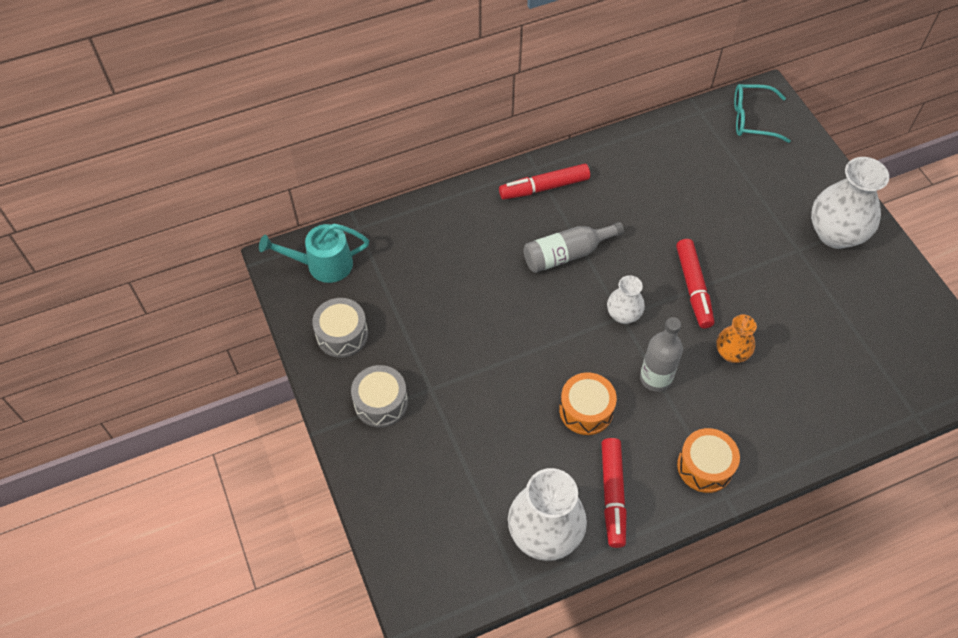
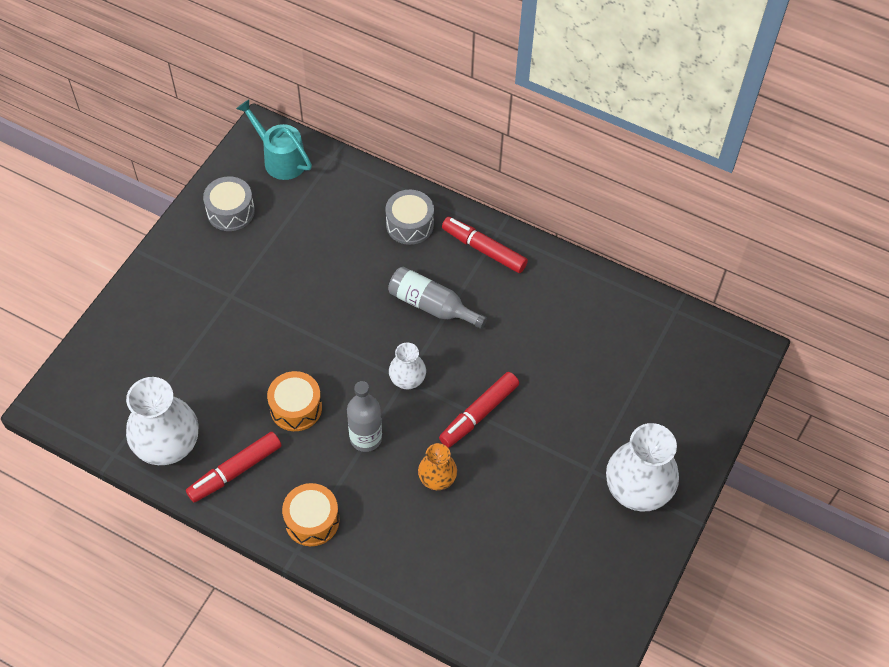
camera: 50 degrees right, 0 degrees up
grey drum [351,365,408,427] -> grey drum moved to [385,190,434,245]
turquoise glasses [734,84,791,143] -> none

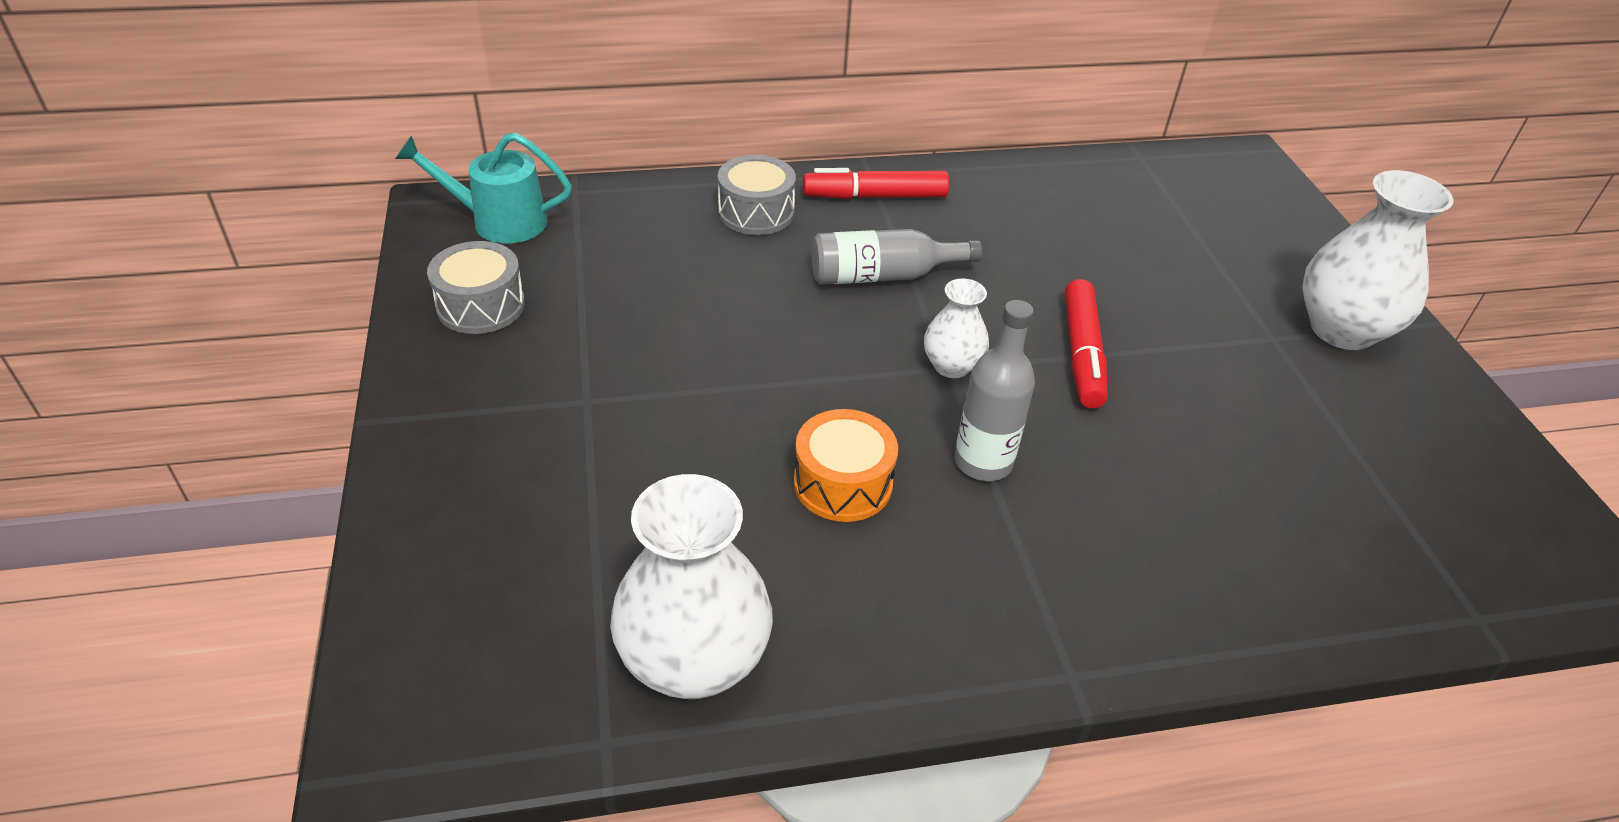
camera: 40 degrees left, 15 degrees down
red marker [186,432,281,502] -> none
orange drum [282,483,339,546] -> none
orange vase [418,443,457,490] -> none

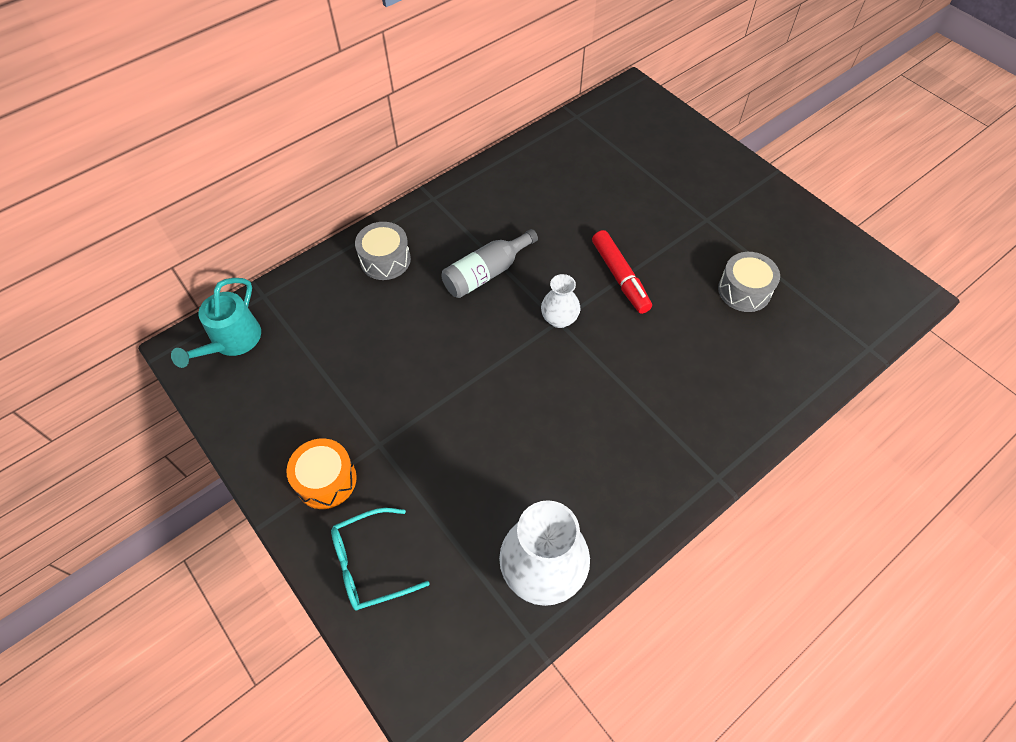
camera: 25 degrees left, 15 degrees up
turquoise watering can [395,133,572,244] -> turquoise watering can turned 45 degrees counterclockwise [171,278,261,368]
grey drum [427,241,525,334] -> grey drum moved to [718,252,780,312]
orange drum [794,409,898,522] -> orange drum moved to [286,438,357,509]
red marker [803,168,949,199] -> none
grey bottle [954,300,1035,481] -> none
white vase [1302,170,1453,350] -> none
none -> turquoise glasses [331,508,430,611]

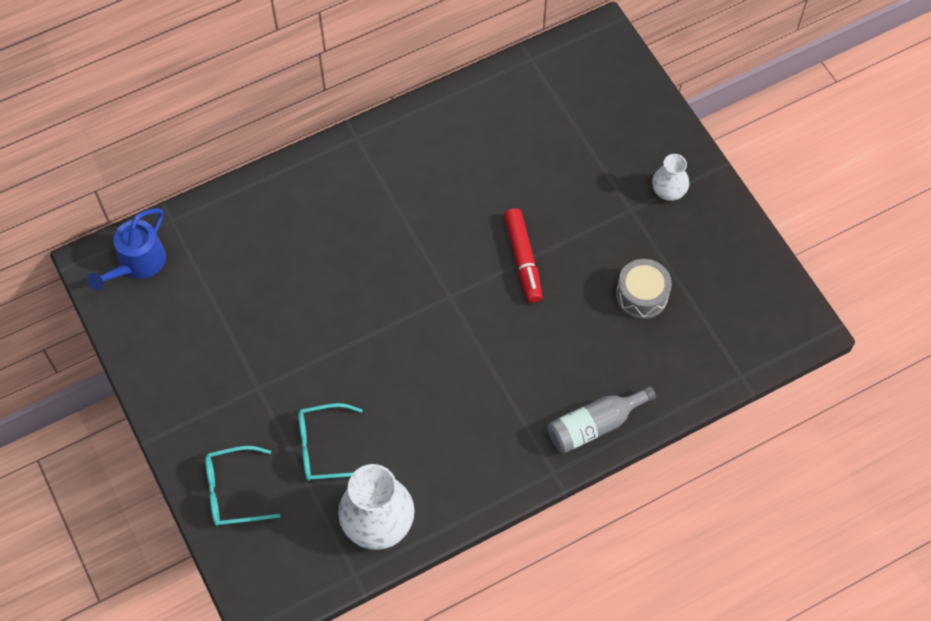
camera: 10 degrees right, 5 degrees up
turquoise watering can [171,278,261,368] -> blue watering can [87,208,166,291]
orange drum [286,438,357,509] -> none
grey drum [355,222,411,280] -> none
grey bottle [441,229,538,298] -> grey bottle moved to [548,386,656,453]
white vase [541,274,581,328] -> white vase moved to [652,154,689,201]
none -> turquoise glasses [298,403,362,481]

